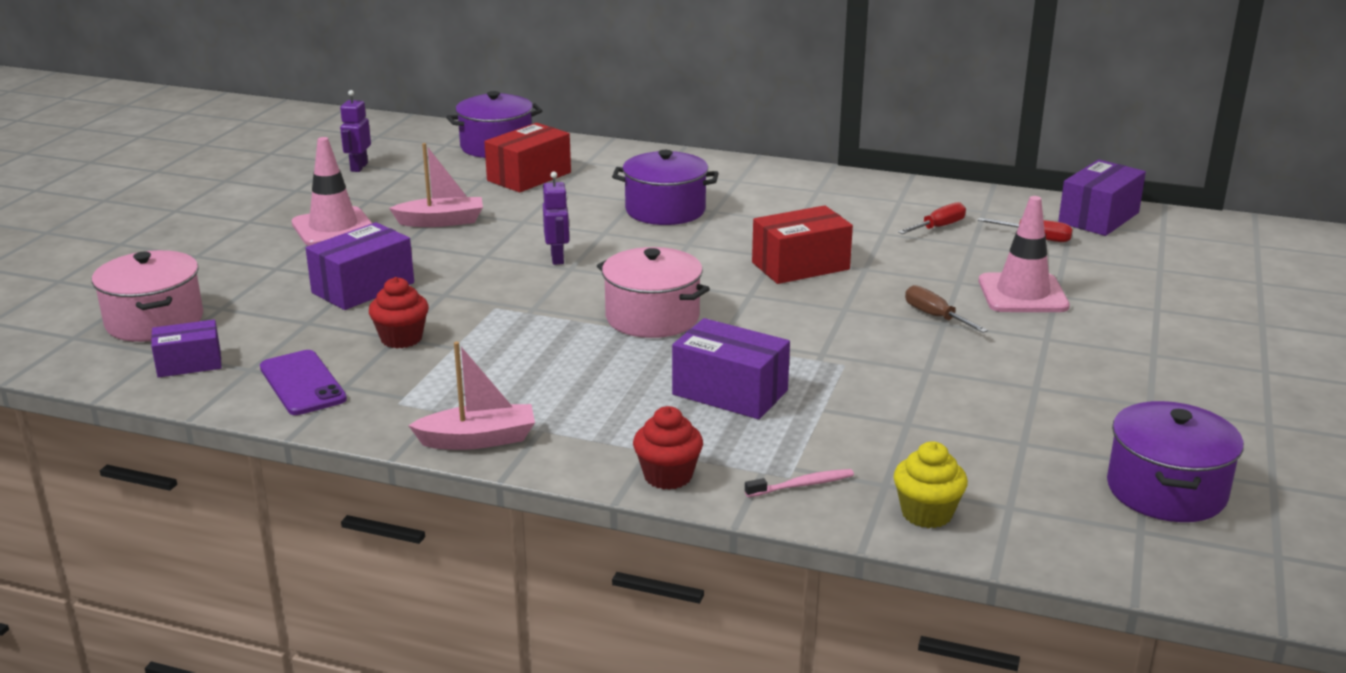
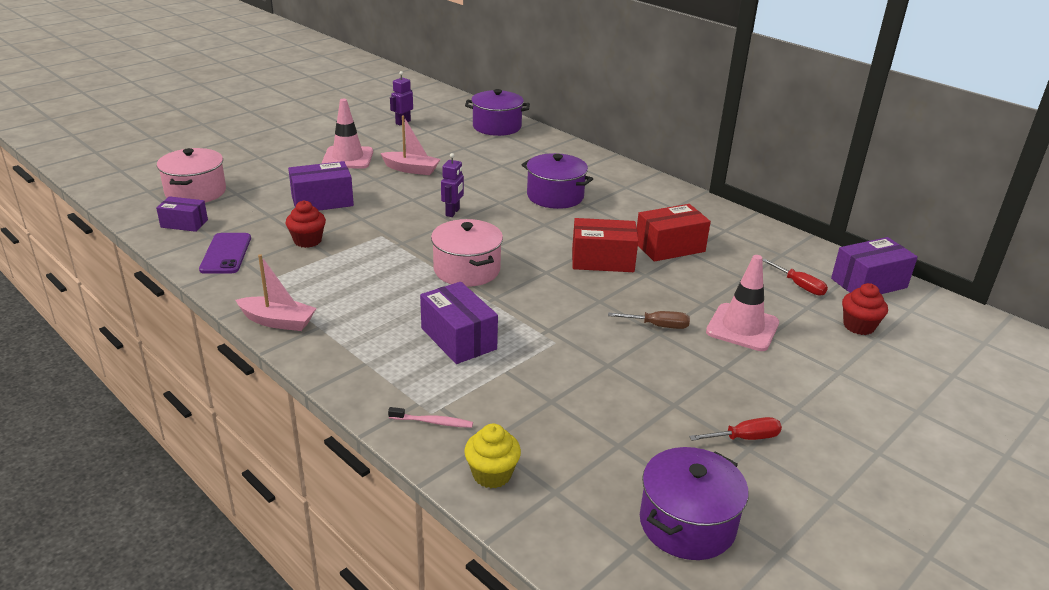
camera: 25 degrees right, 5 degrees up
red box [484,123,571,193] -> red box moved to [637,204,711,262]
red cupcake [633,406,703,490] -> red cupcake moved to [842,283,888,335]
red screwdriver [898,202,966,234] -> red screwdriver moved to [689,417,782,441]
brown screwdriver [905,285,988,333] -> brown screwdriver turned 105 degrees clockwise [608,311,690,329]

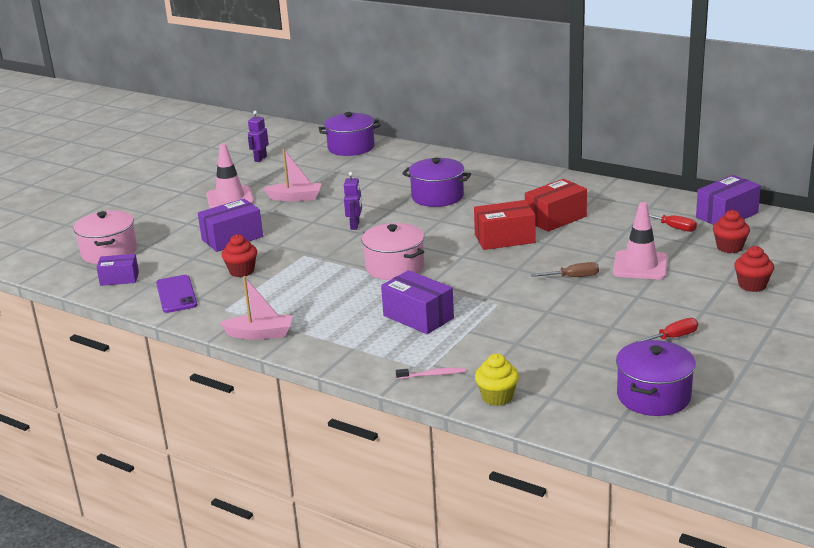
camera: 10 degrees left, 5 degrees down
none -> red cupcake [734,246,774,292]

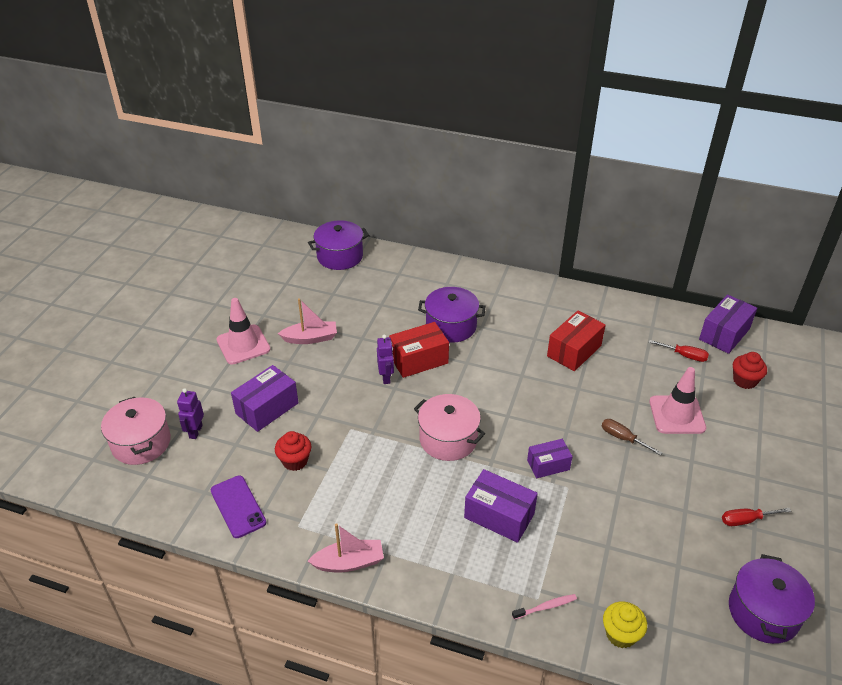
camera: 15 degrees left, 15 degrees up
purple box [96,254,139,286] -> purple box moved to [527,439,573,478]
purple robot [248,111,269,162] -> purple robot moved to [177,388,204,439]
red box [474,200,536,250] -> red box moved to [389,322,449,378]
brown screwdriver [531,262,599,277] -> brown screwdriver turned 120 degrees counterclockwise [602,419,662,456]
red screwdriver [633,318,698,343] -> red screwdriver turned 150 degrees counterclockwise [722,508,791,526]
red cupcake [734,246,774,292] -> none

